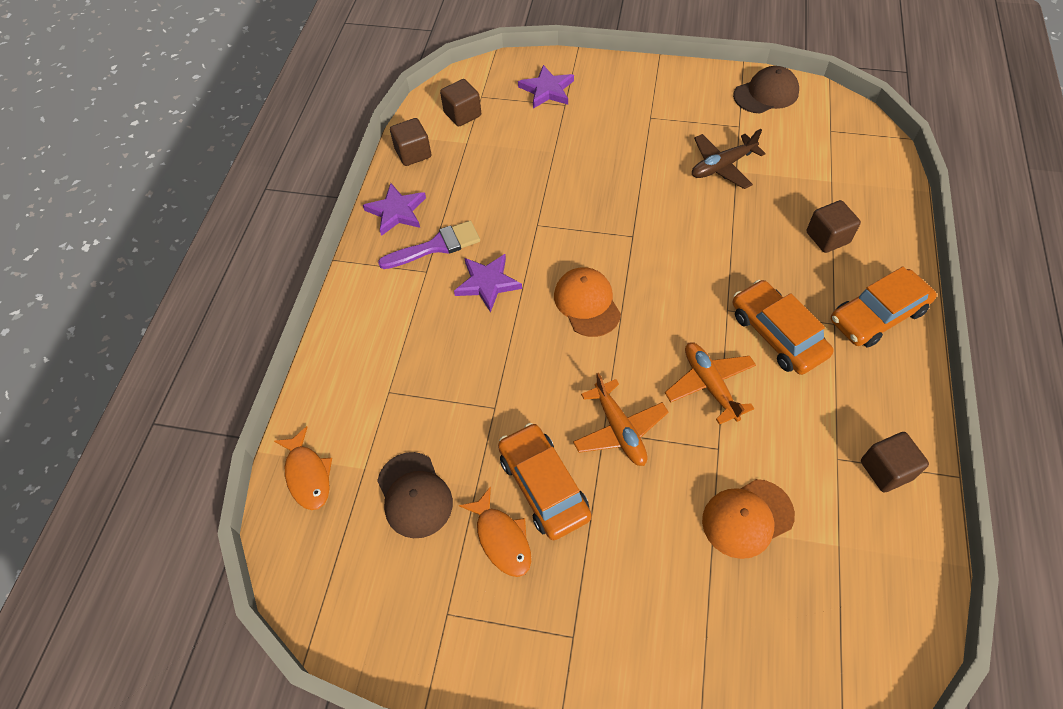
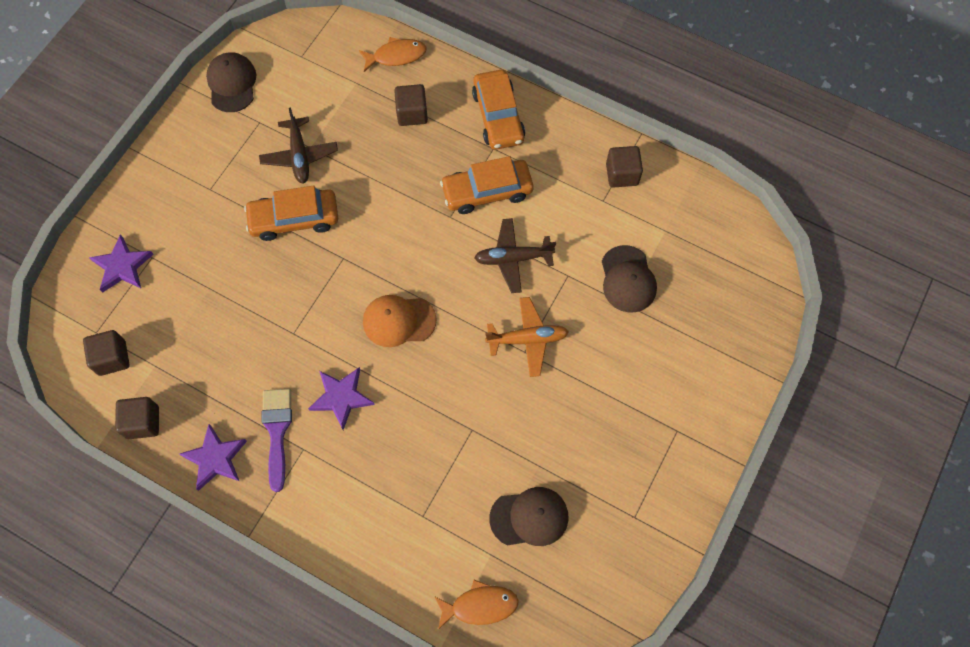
camera: 75 degrees left, 10 degrees up
orange fish [459,486,531,577] -> orange fish moved to [359,37,427,72]
orange car [498,423,592,540] -> orange car moved to [244,185,338,241]
orange plane [665,342,756,425] -> brown plane [474,218,556,293]
orange cap [702,479,795,559] -> brown cap [602,245,657,312]

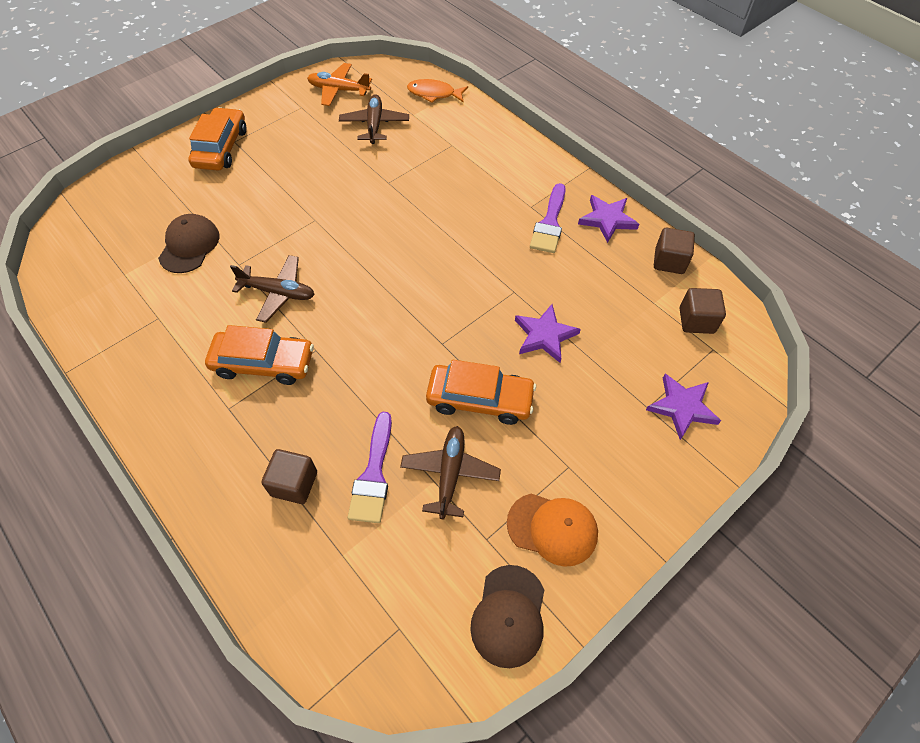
camera: 160 degrees left, 10 degrees down
purple star [308,367,375,430] -> purple star moved to [515,304,581,363]
orange fish [359,37,427,72] -> none
orange cap [363,295,437,347] -> orange cap moved to [507,493,598,567]
orange car [472,70,525,150] -> orange car moved to [188,107,246,171]
orange plane [485,297,568,377] -> orange plane moved to [307,63,372,106]
brown cap [489,487,568,546] -> brown plane [339,94,409,144]
brown cube [606,146,643,187] -> none
none -> purple brush [348,412,392,523]

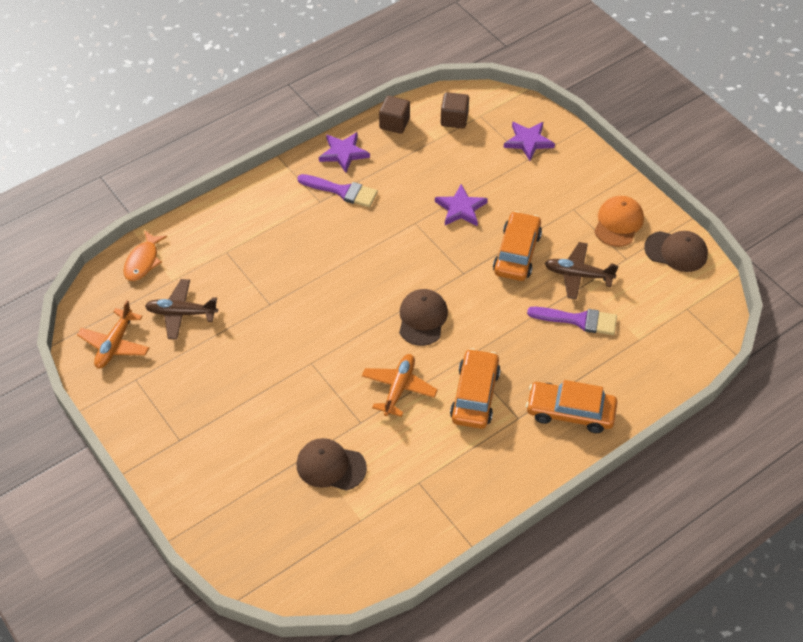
camera: 85 degrees left, 5 degrees down
orange car [188,107,246,171] -> orange car moved to [526,380,617,433]
brown plane [230,255,315,323] -> orange plane [362,354,438,417]
brown cube [261,449,317,504] -> none
none -> brown cap [399,289,448,346]

